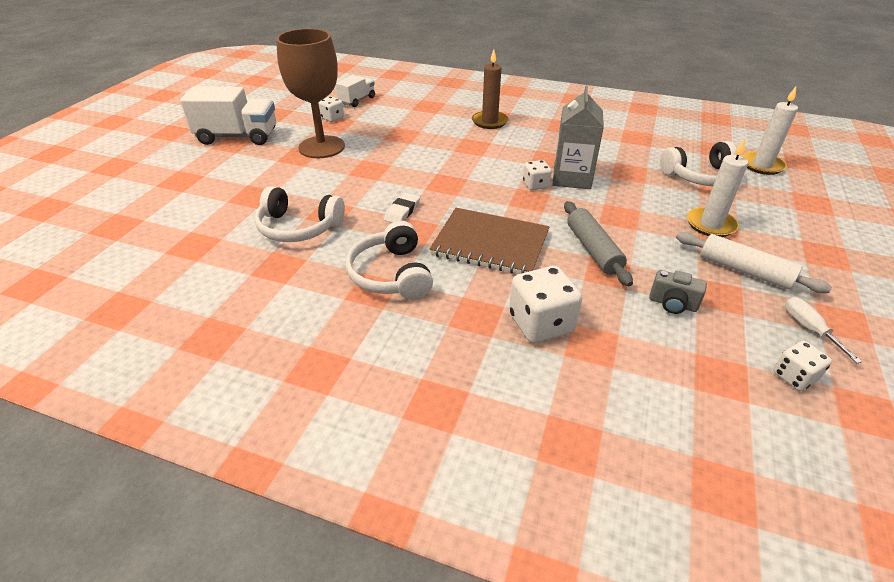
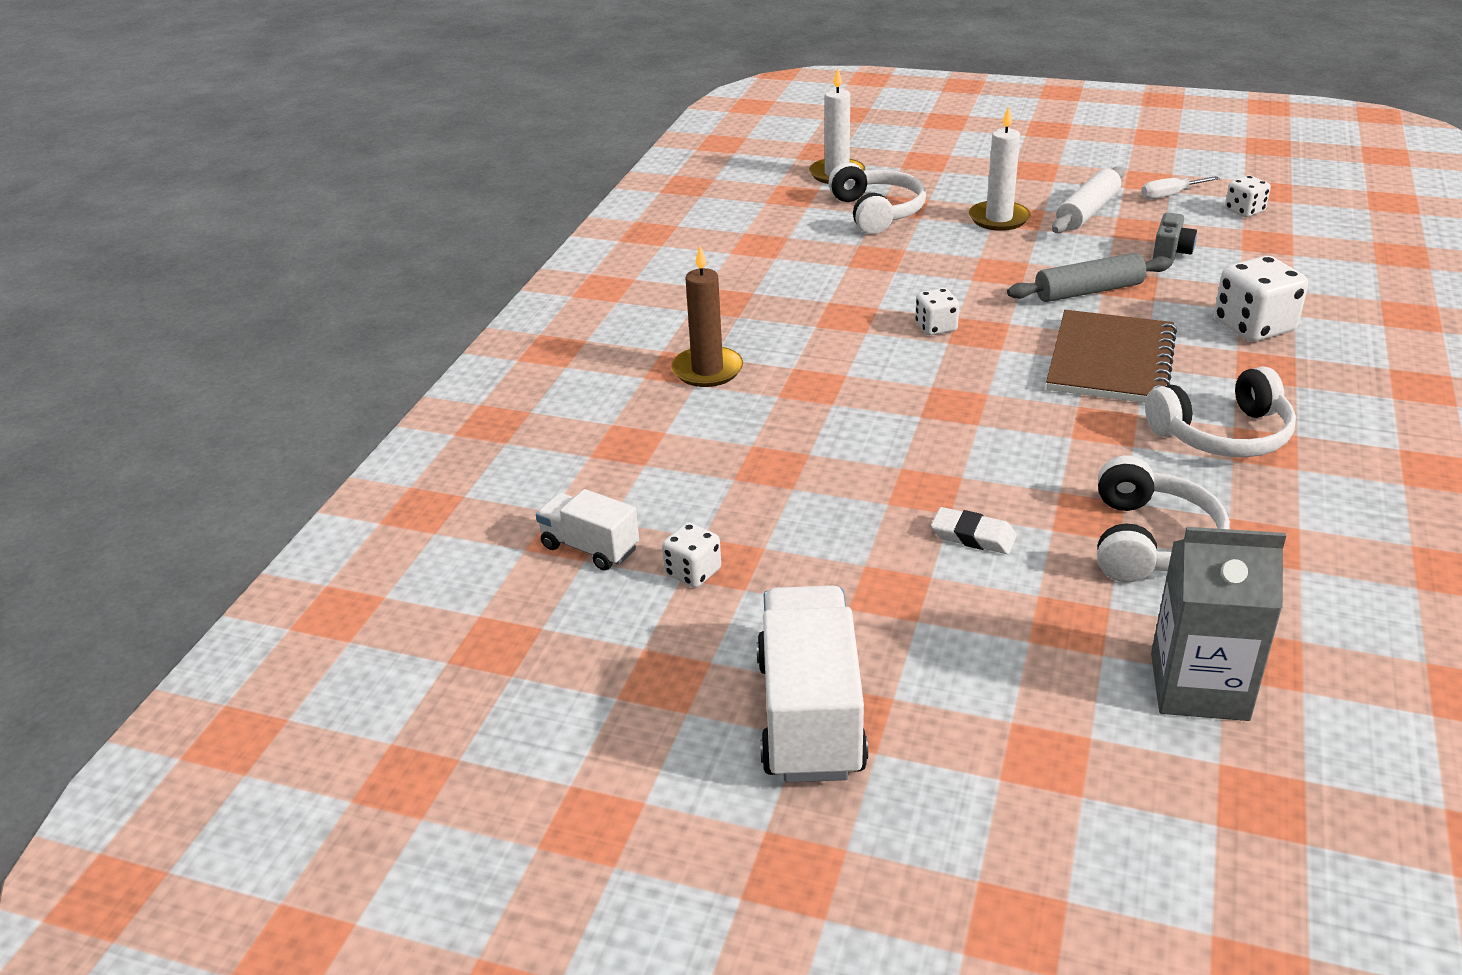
camera: 90 degrees left, 5 degrees down
brown goblet [276,29,345,158] -> none
white eraser [384,192,420,223] -> white eraser moved to [931,507,1017,554]
grey carton [553,85,604,189] -> grey carton moved to [1151,527,1286,721]

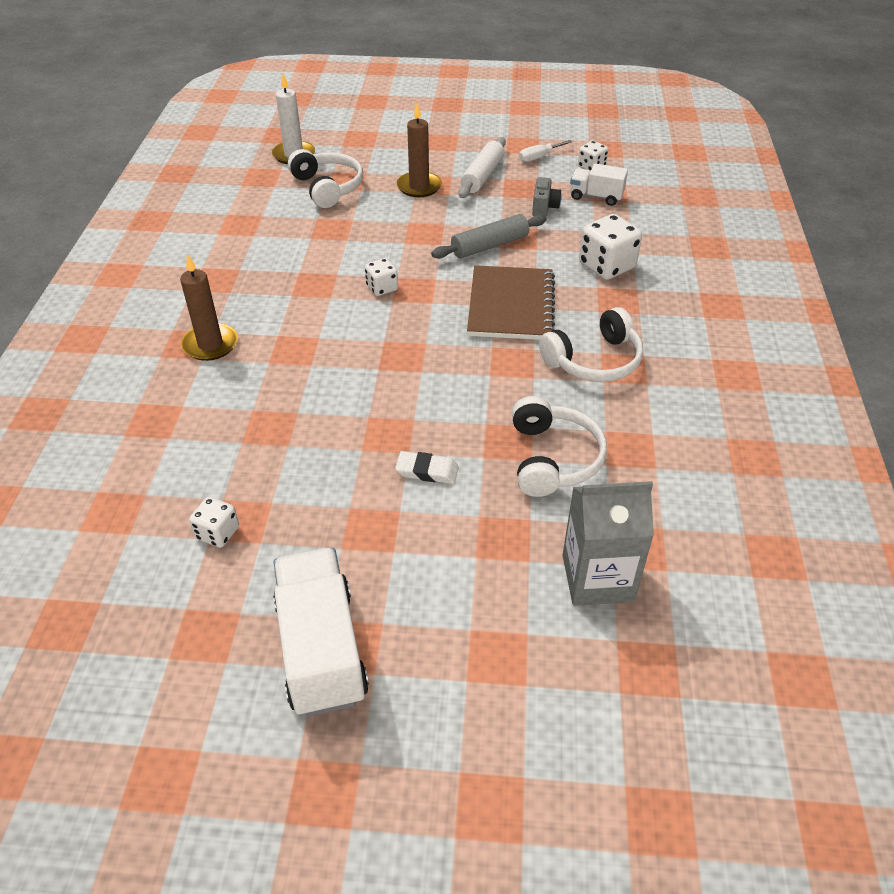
camera: 15 degrees left, 10 degrees up
white truck [536,489,639,571] -> white truck moved to [570,163,628,206]
white candle [969,106,1030,231] -> brown candle [397,103,442,197]

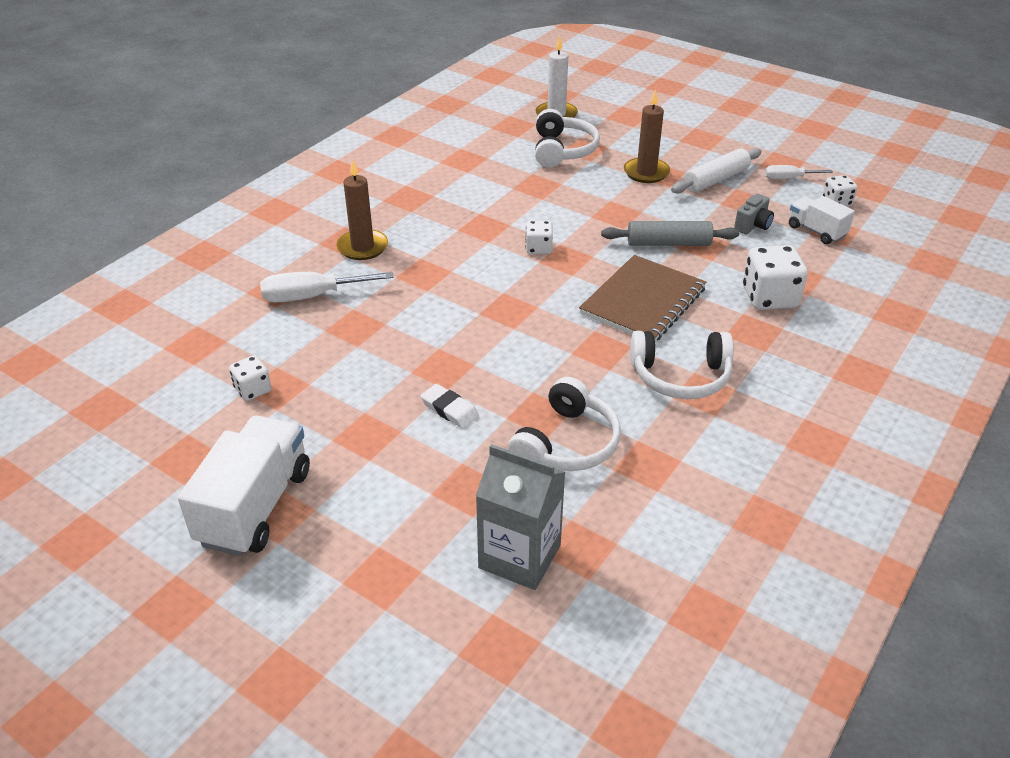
camera: 30 degrees right, 5 degrees down
none -> white screwdriver [260,272,394,302]

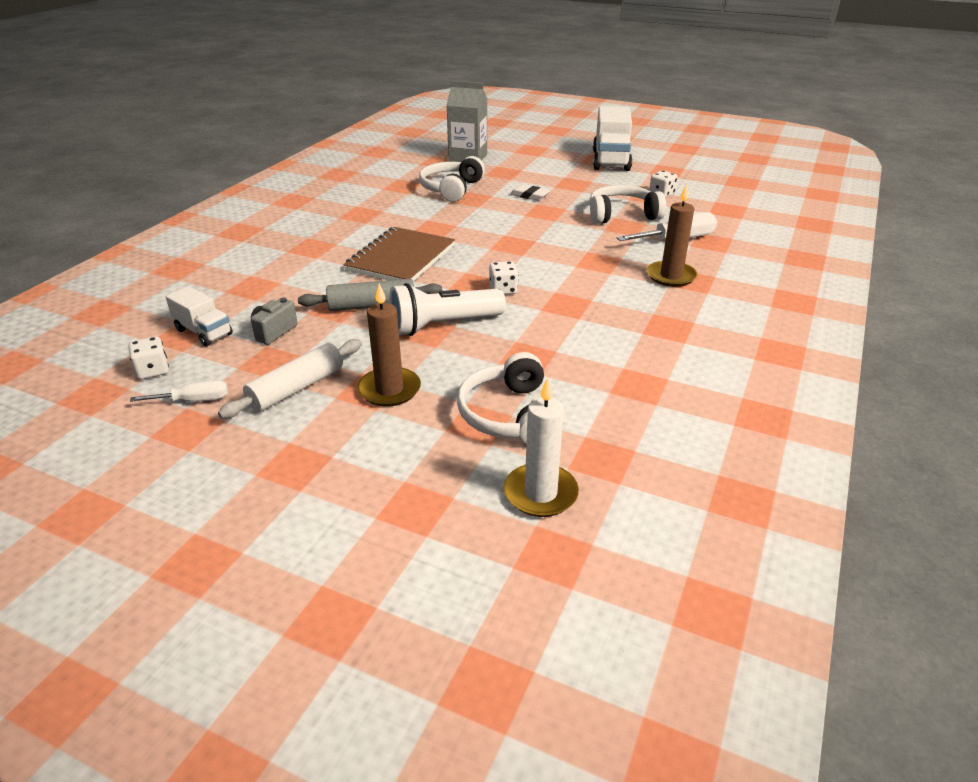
camera: 170 degrees right, 5 degrees down
white headphones [630,331,734,399] -> white headphones moved to [589,185,666,224]
white dice [743,245,808,310] -> none
none -> white flashlight [389,283,506,336]

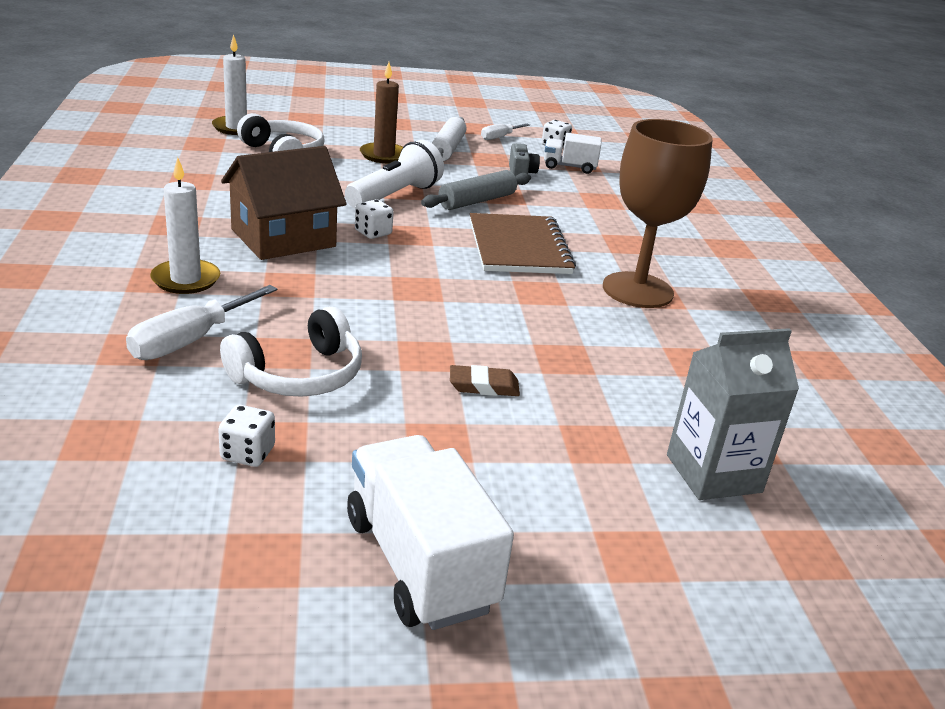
camera: 145 degrees right, 5 degrees down
white headphones [419,156,485,202] -> none
white eraser [510,184,550,201] -> brown eraser [450,365,520,396]
brown candle [647,184,698,287] -> white candle [150,157,220,294]
none -> brown house [221,146,346,260]
none -> brown goblet [603,119,713,308]

